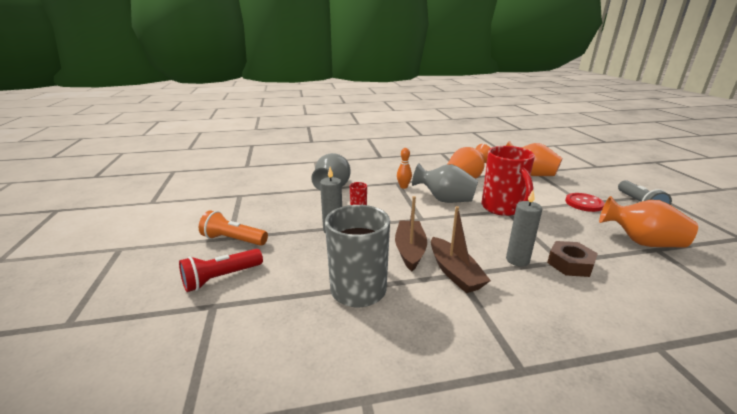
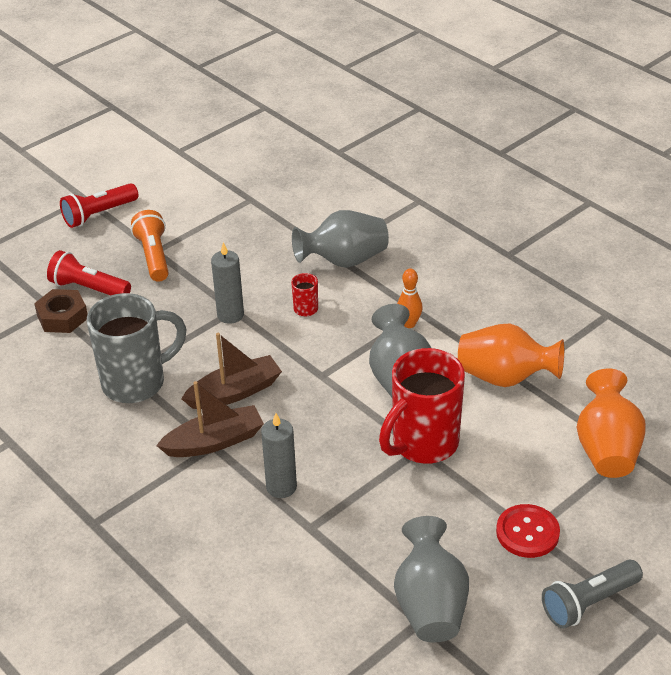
camera: 60 degrees right, 15 degrees up
brown boat [431,206,491,293] -> brown boat turned 150 degrees counterclockwise [156,381,264,457]
brown nut [547,241,598,277] -> brown nut moved to [34,289,88,333]
orange vase [599,196,698,248] -> grey vase [394,516,469,643]
none -> red flashlight [60,183,139,228]

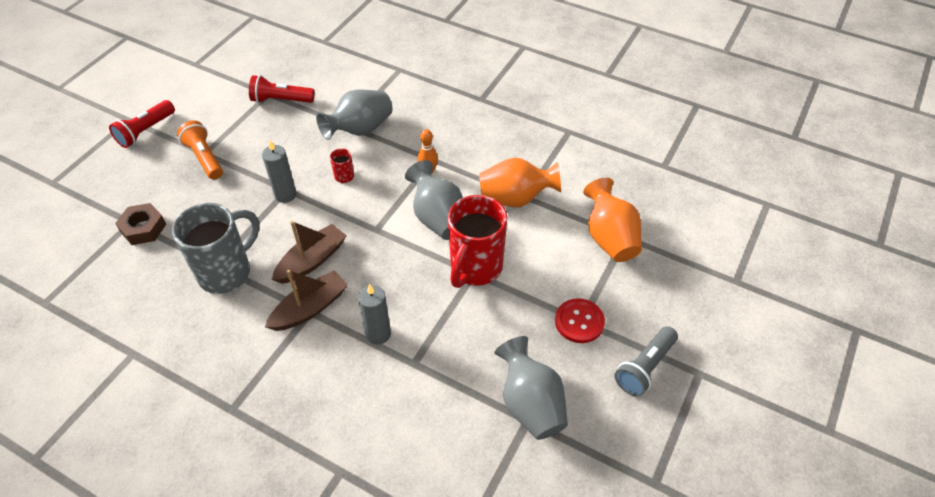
camera: 20 degrees left, 10 degrees up
red flashlight [47,250,131,296] -> red flashlight moved to [249,75,315,103]

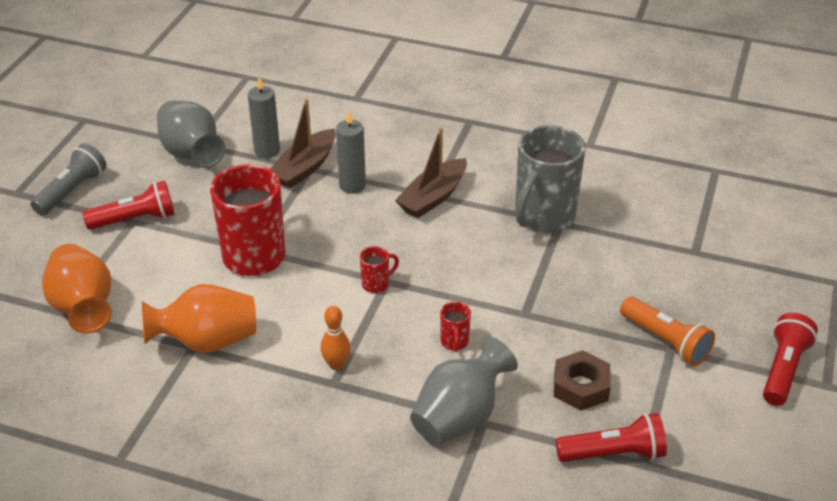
camera: 170 degrees right, 10 degrees down
brown nut [115,203,166,245] -> brown nut moved to [554,350,611,411]
grey candle [262,141,297,203] -> grey candle moved to [248,77,280,158]
brown boat [272,221,347,284] -> brown boat moved to [270,99,336,189]
grey vase [405,160,463,240] -> none
red button [555,298,605,343] -> red flashlight [83,181,175,230]
none -> red mug [360,246,399,293]

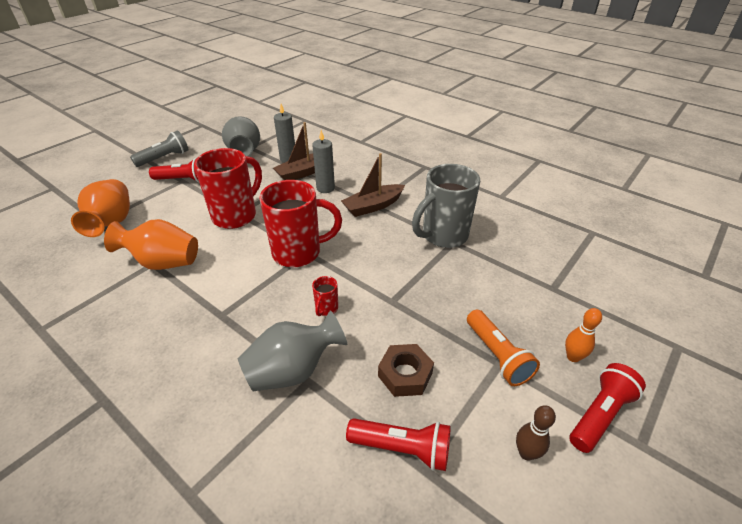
camera: 20 degrees right, 0 degrees up
orange bowling pin [321,306,350,370] -> orange bowling pin moved to [565,308,602,362]
red mug [360,246,399,293] -> red mug [259,180,342,267], size x2.39
none -> brown bowling pin [516,405,556,461]

